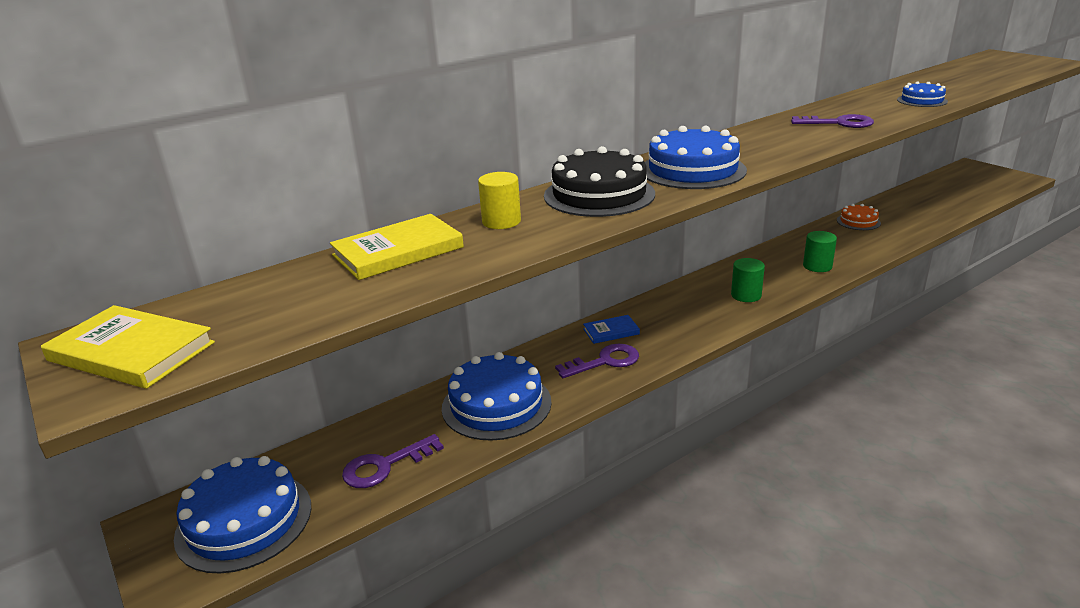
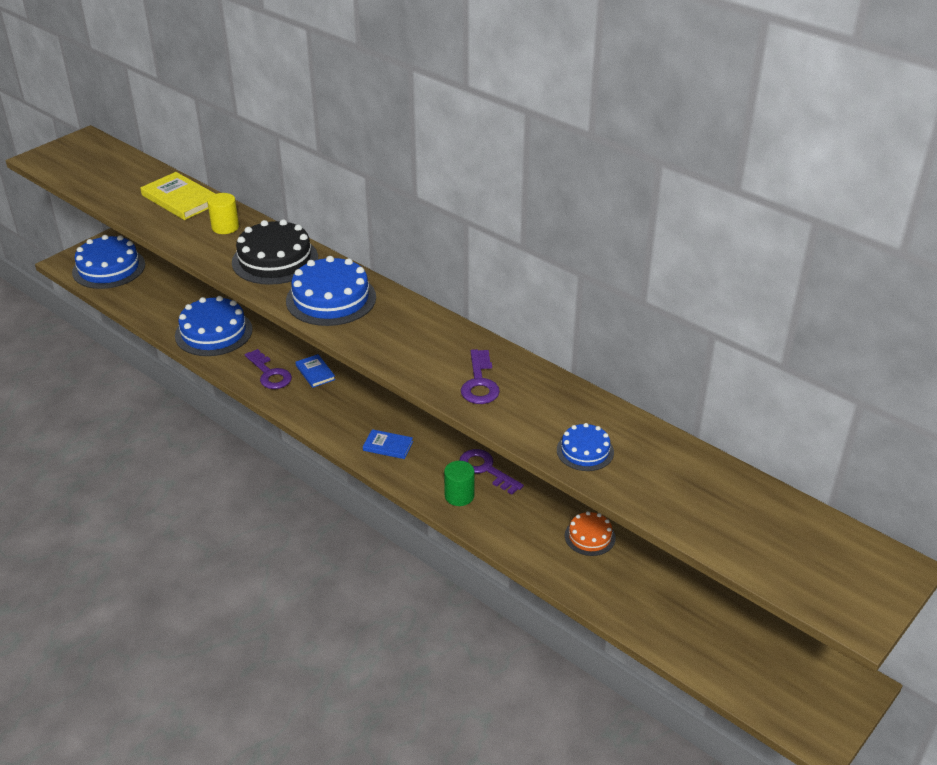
camera: 75 degrees right, 10 degrees up
yellow book [41,305,215,389] -> none
purple key [342,434,444,488] -> purple key moved to [459,449,524,495]
green cylinder [731,258,765,302] -> blue book [363,429,413,459]

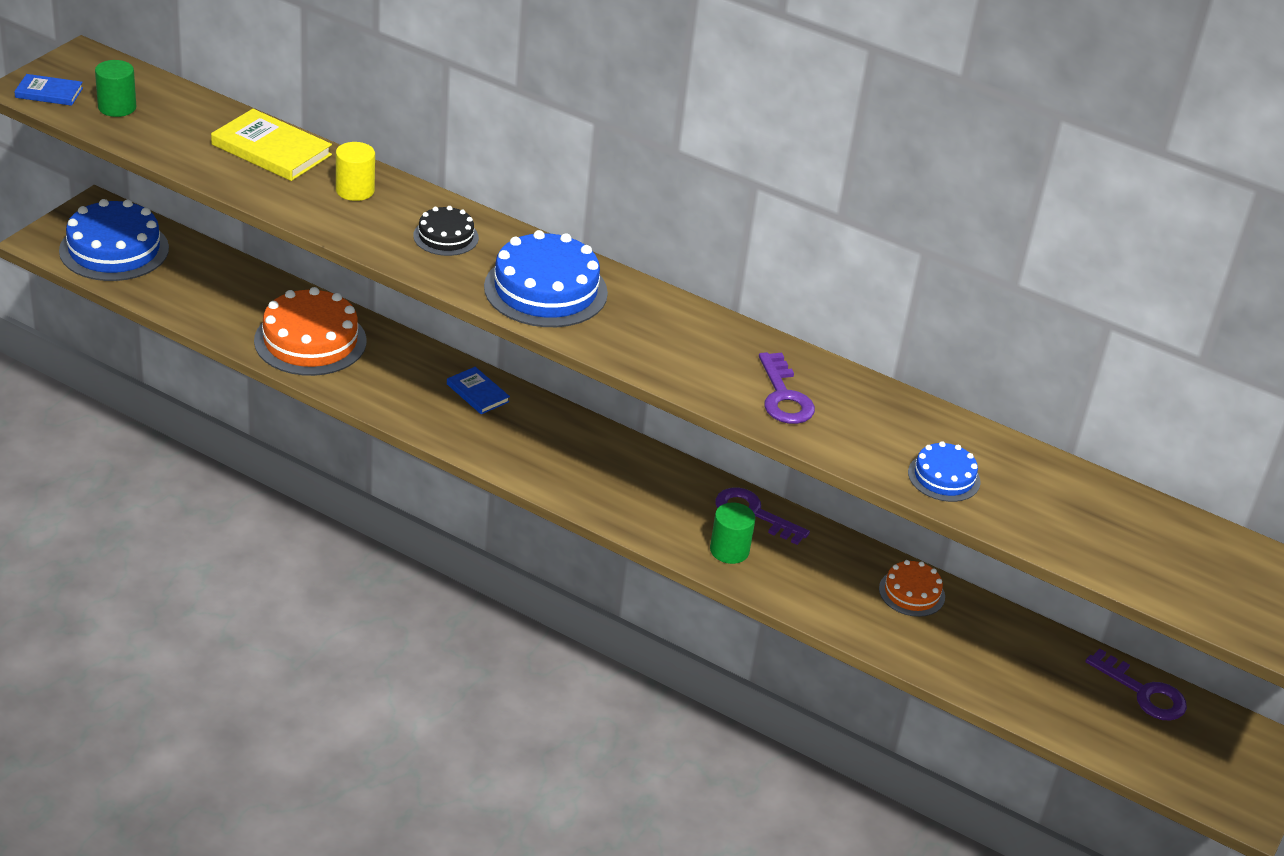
camera: 15 degrees left, 0 degrees up
blue cake [175,296,253,356] -> orange cake [254,287,367,376]
black cake [232,219,318,285] -> black cake [413,206,479,256], size x0.54
purple key [245,349,292,389] -> purple key moved to [1085,649,1187,721]
blue book [363,429,413,459] -> blue book moved to [14,74,83,106]
none -> green cylinder [95,60,136,117]

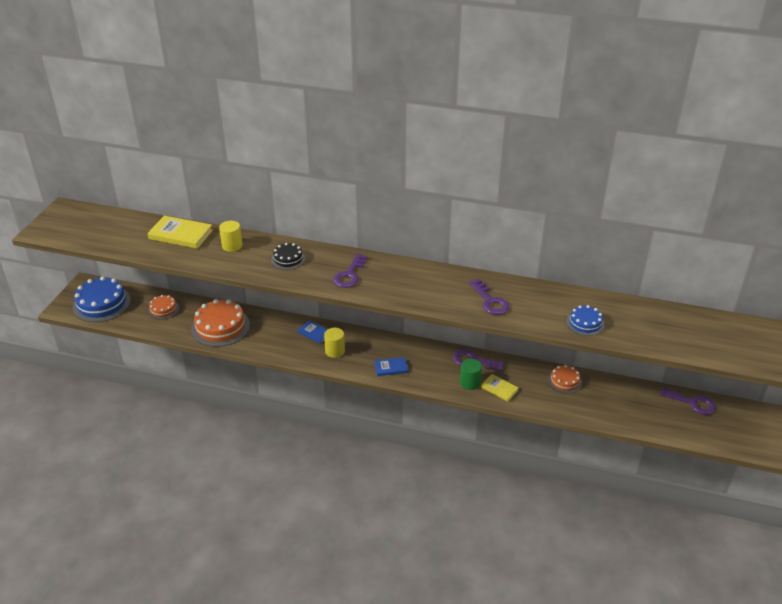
camera: 10 degrees left, 0 degrees up
blue book [14,74,83,106] -> blue book moved to [375,357,408,376]
green cylinder [95,60,136,117] -> none
blue cake [484,230,608,327] -> purple key [333,254,368,288]
none -> orange cake [148,295,179,320]
none -> yellow cylinder [324,328,345,358]
none -> yellow book [481,374,519,402]

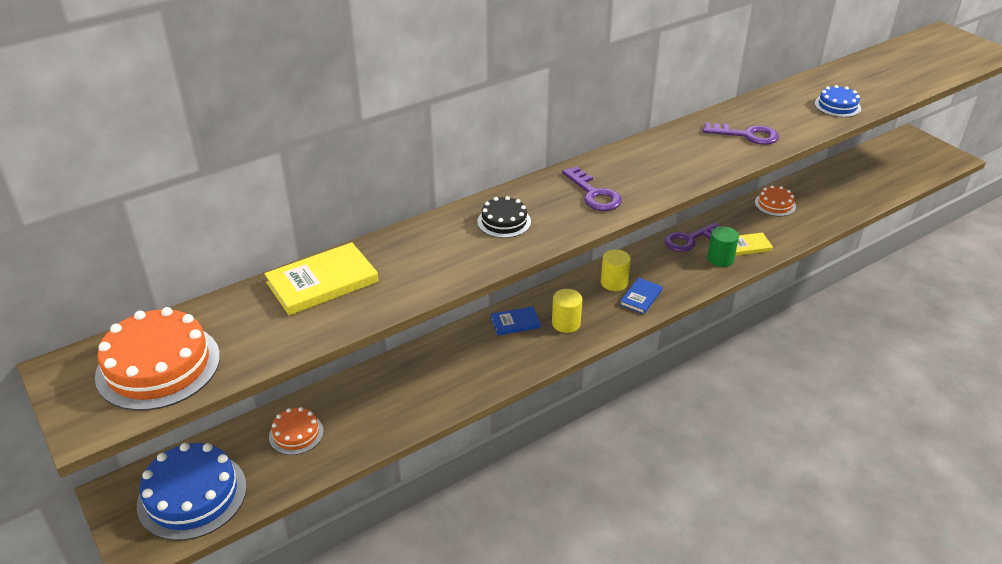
camera: 50 degrees left, 0 degrees up
orange cake [191,299,250,347] -> orange cake moved to [95,307,220,411]
yellow cylinder [219,221,243,252] -> yellow cylinder moved to [601,249,631,291]
purple key [660,387,716,415] -> none

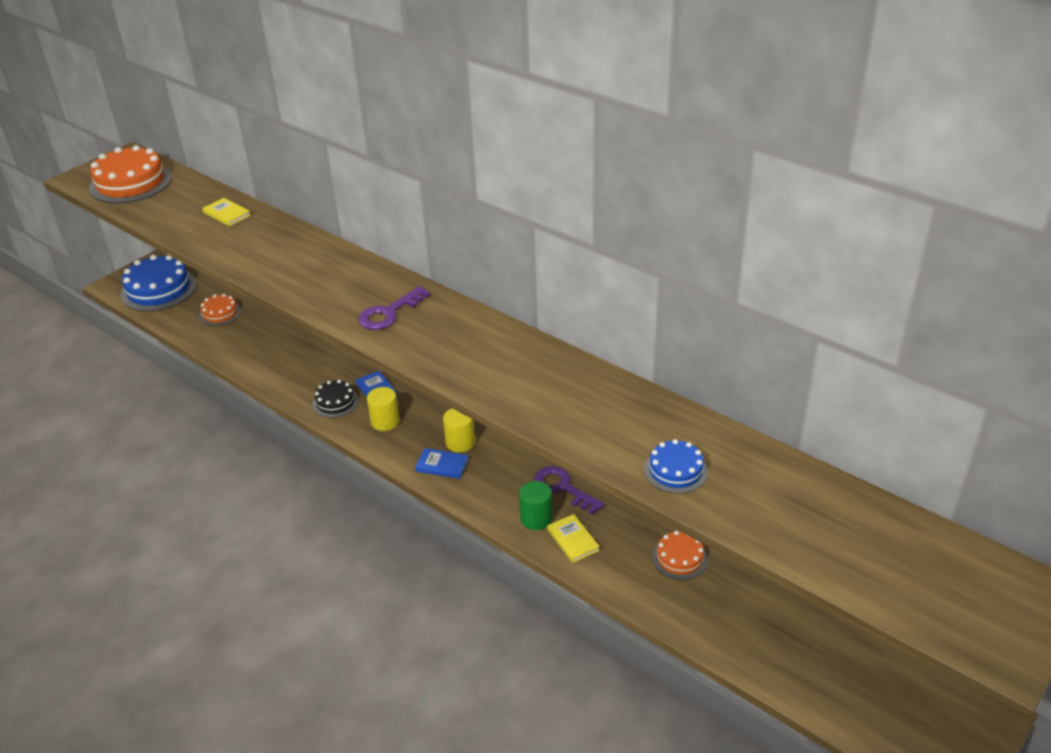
camera: 75 degrees right, 0 degrees up
yellow book [264,242,379,315] -> yellow book [202,198,251,227], size x0.57
black cake [477,196,531,238] -> black cake moved to [312,380,359,418]
purple key [703,122,779,145] -> none

